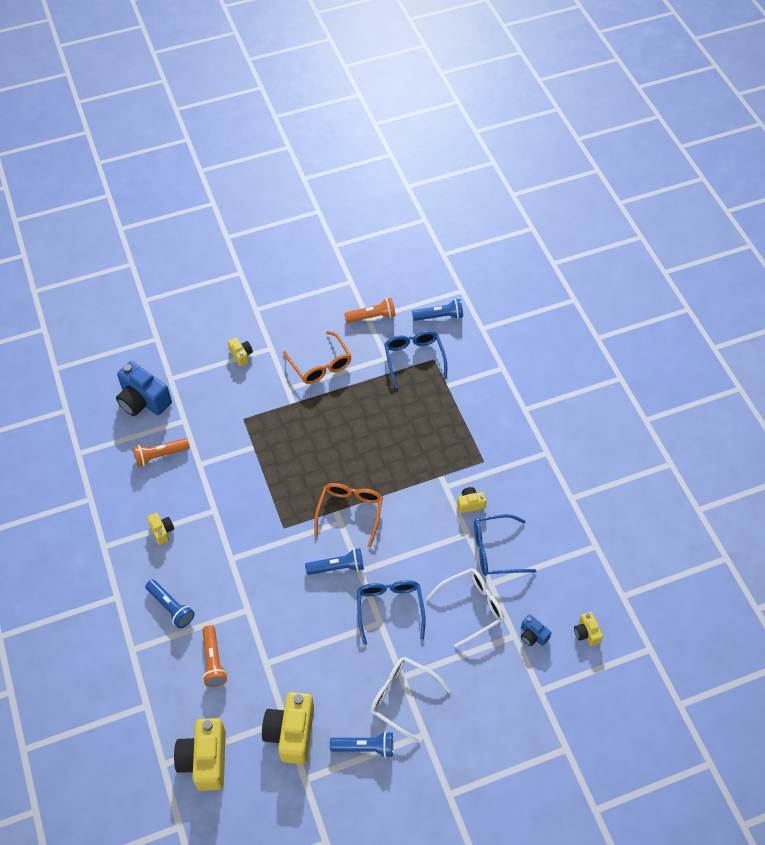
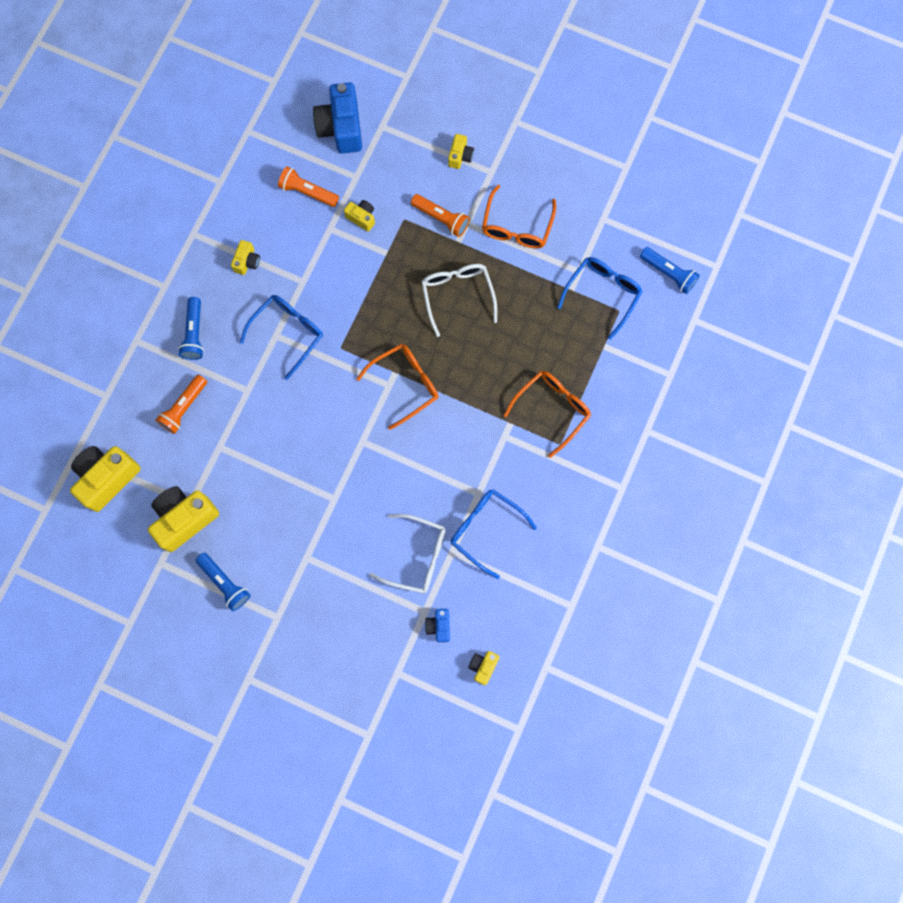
camera: 45 degrees right, 20 degrees up
blue flashlight [305,548,364,575] -> none
orange flashlight [344,298,396,323] -> orange flashlight moved to [411,194,470,237]
blue glasses [357,580,426,645] -> blue glasses moved to [240,295,323,380]
white glasses [370,657,451,743] -> white glasses moved to [421,264,497,337]
yellow camera [457,487,487,513] -> yellow camera moved to [344,200,375,232]
none -> orange glasses [504,371,591,458]

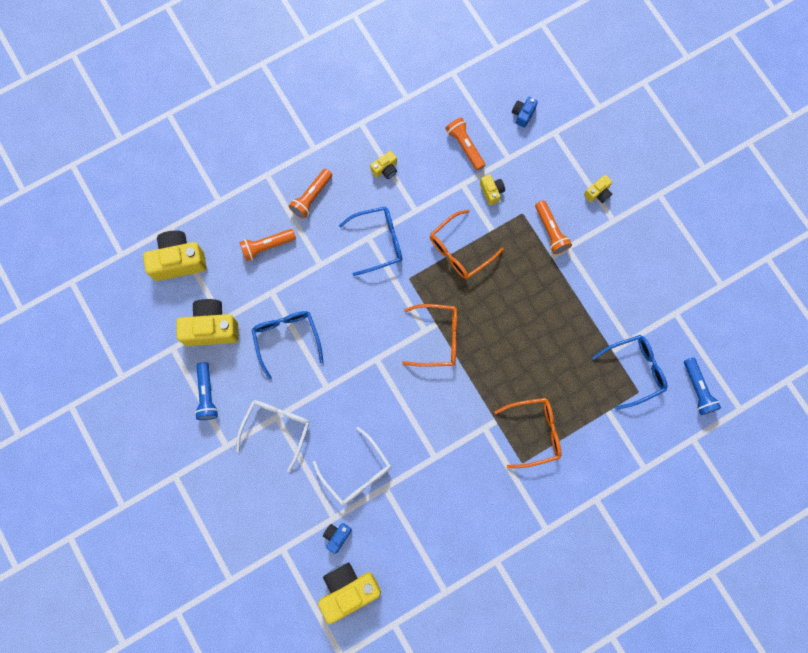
camera: 35 degrees right, 0 degrees up
blue flashlight [178,297,204,360] -> orange flashlight [289,169,332,219]
blue camera [313,82,362,154] -> blue camera [512,97,538,128], size x0.50
white glasses [421,264,497,337] -> white glasses moved to [236,400,309,472]
blue glasses [450,489,537,579] -> blue glasses moved to [251,311,323,379]
yellow camera [468,651,500,685] -> yellow camera [318,563,381,624], size x2.01
orange glasses [482,185,556,249] -> orange glasses moved to [430,210,504,279]

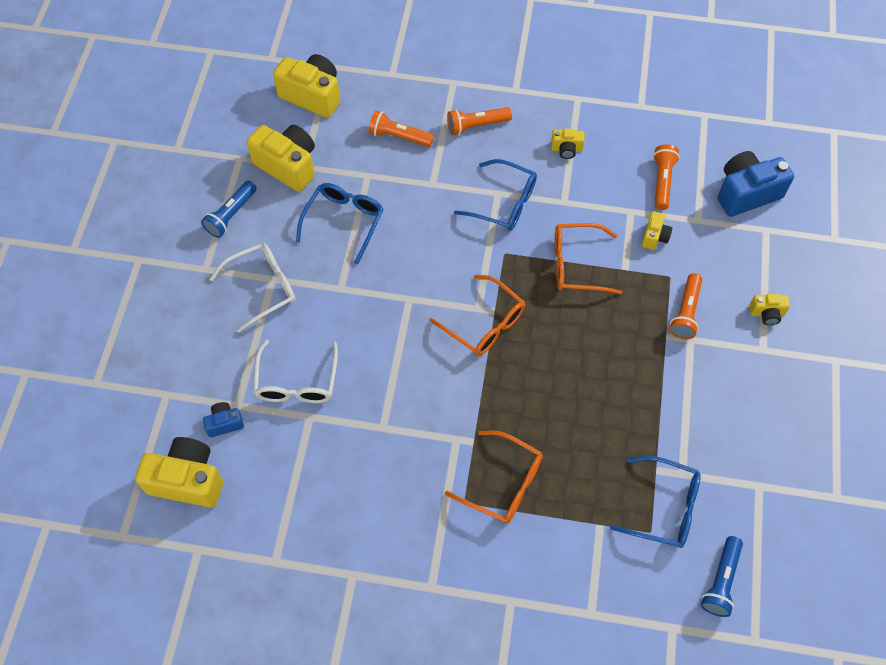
camera: 40 degrees right, 15 degrees down
blue camera [512,97,538,128] -> blue camera [718,151,794,217], size x2.01

